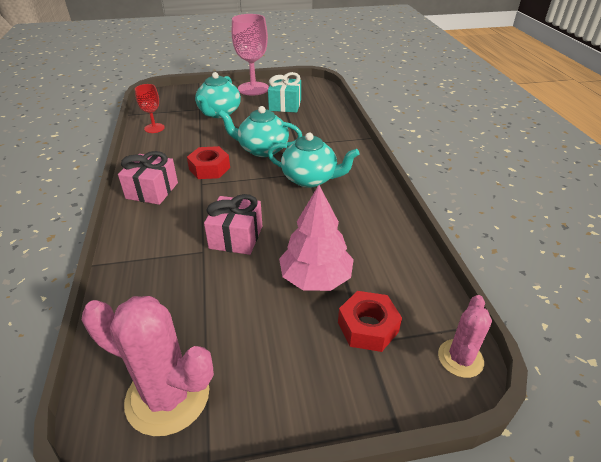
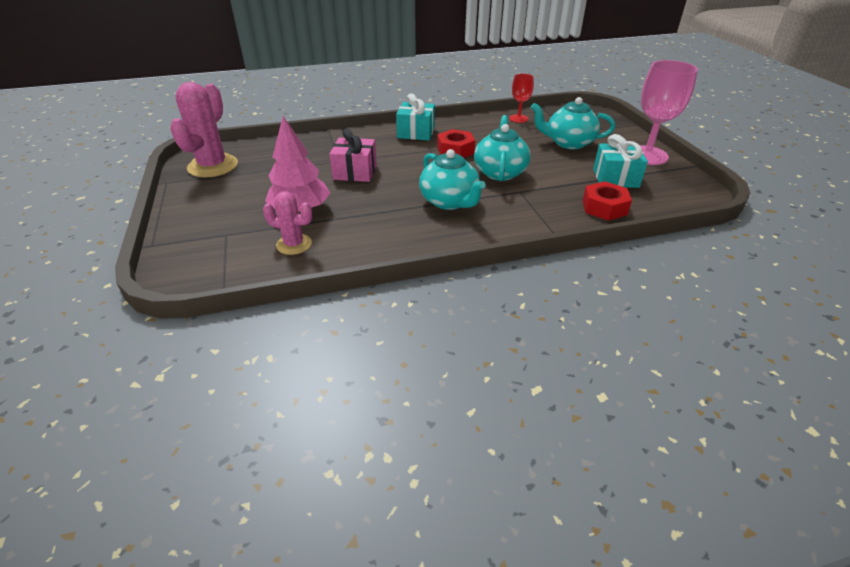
camera: 85 degrees right, 0 degrees up
pink gift [118,151,178,205] -> turquoise gift [396,93,435,141]
turquoise teapot [267,133,359,188] -> turquoise teapot turned 45 degrees counterclockwise [419,149,486,210]
red nut [338,291,402,352] -> red nut moved to [582,181,632,221]
pink cactus [438,295,492,378] -> pink cactus moved to [263,191,312,255]

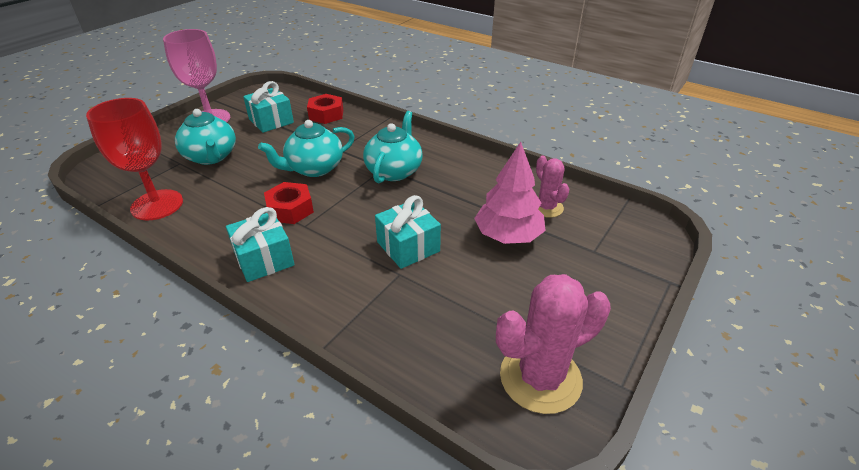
camera: 130 degrees left, 0 degrees up
pink gift [329,128,377,182] -> turquoise gift [375,195,441,269]
red goblet [509,74,534,123] -> red goblet [86,98,183,220], size x1.83

